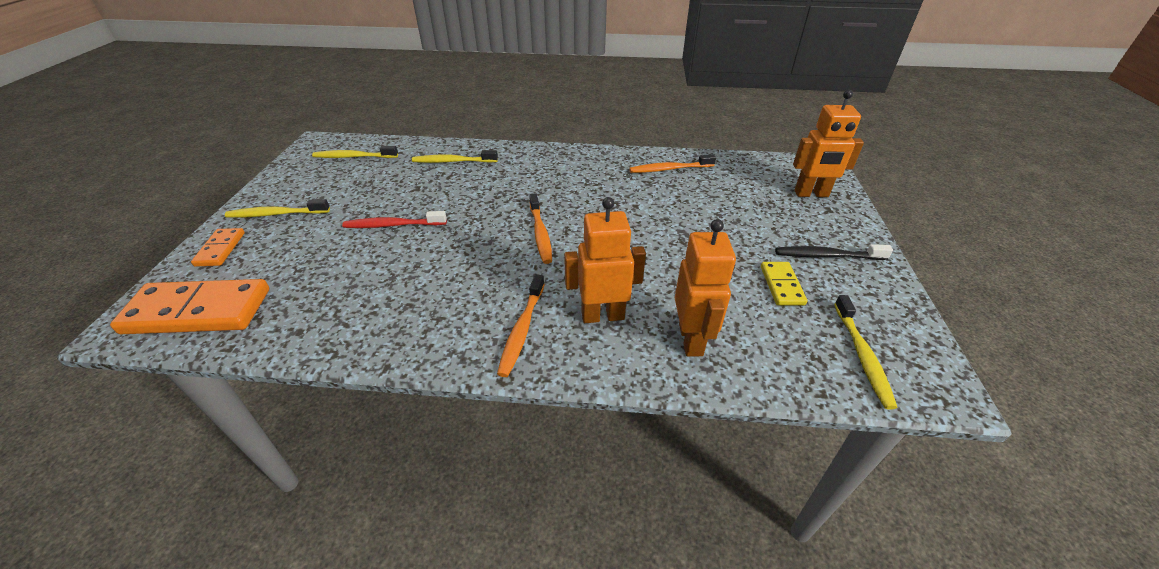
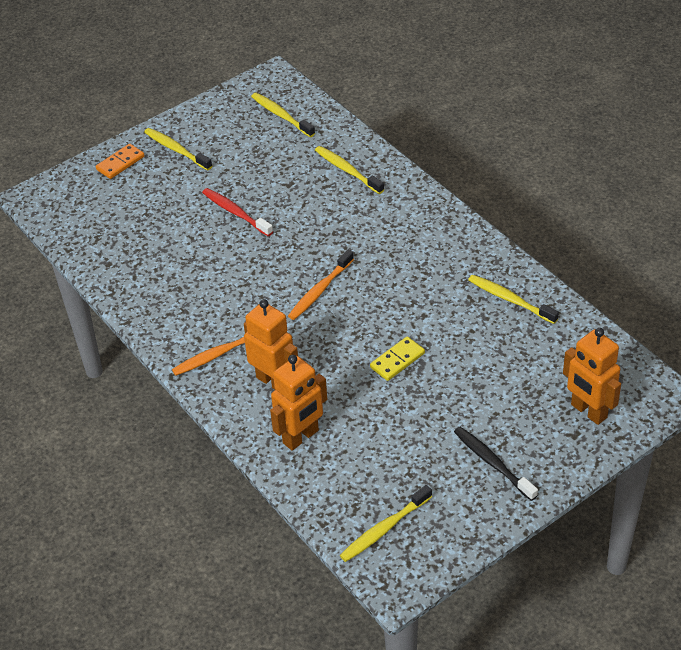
camera: 50 degrees right, 5 degrees up
orange domino [110,279,269,334] -> none
orange toothbrush [629,154,716,173] -> yellow toothbrush [468,275,559,324]
yellow domino [761,262,807,305] -> yellow domino moved to [370,337,425,381]

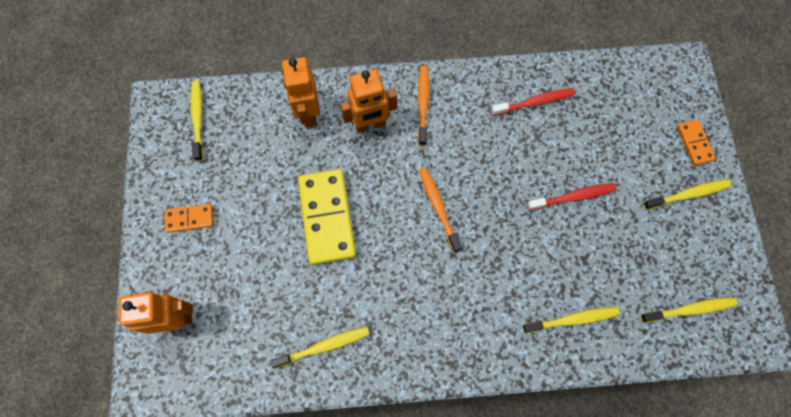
camera: 120 degrees right, 25 degrees up
yellow domino [370,337,425,381] -> yellow domino [298,169,356,265], size x1.97
black toothbrush [454,427,538,501] -> orange domino [164,204,213,233]
none -> red toothbrush [491,88,575,116]

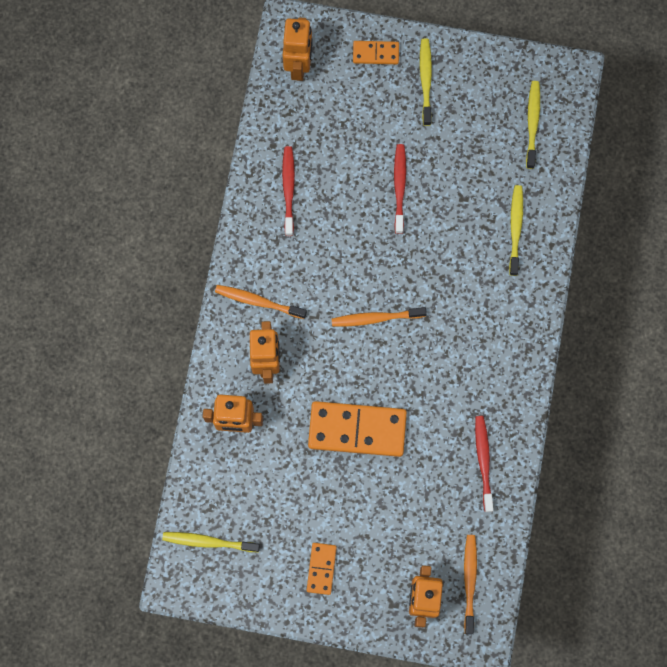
camera: 75 degrees left, 5 degrees up
yellow toothbrush [270,327,370,368] -> red toothbrush [475,416,494,512]
yellow domino [298,169,356,265] -> orange domino [308,401,407,457]
none -> orange robot [283,17,313,81]
none -> orange toothbrush [464,535,477,635]

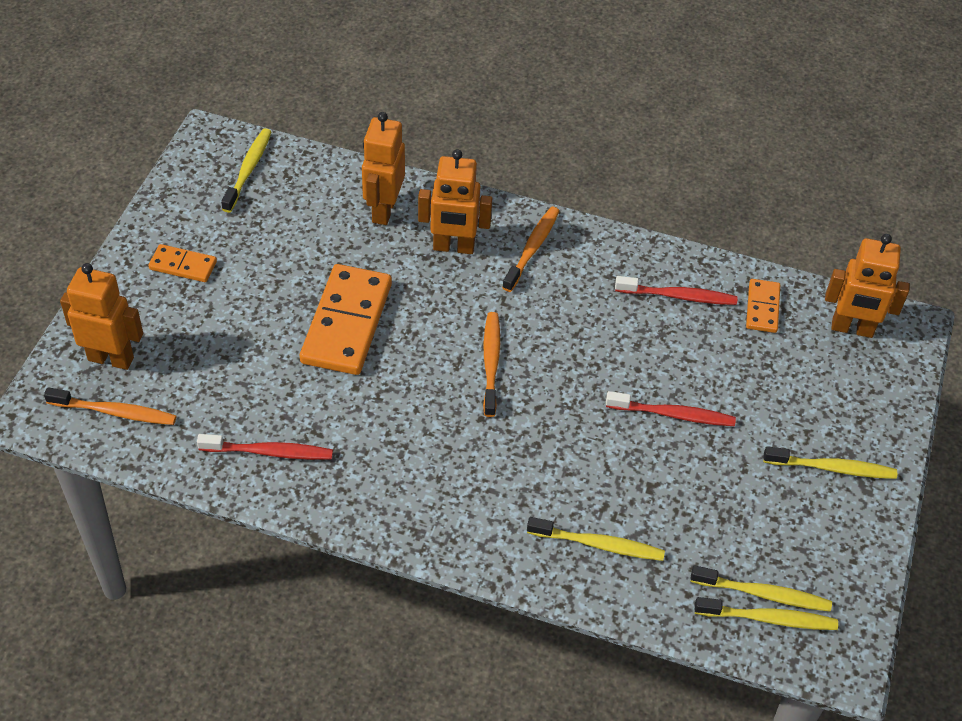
camera: 95 degrees right, 25 degrees down
orange domino [353,41,399,64] -> orange domino moved to [746,279,780,333]
none -> yellow toothbrush [695,597,838,630]

